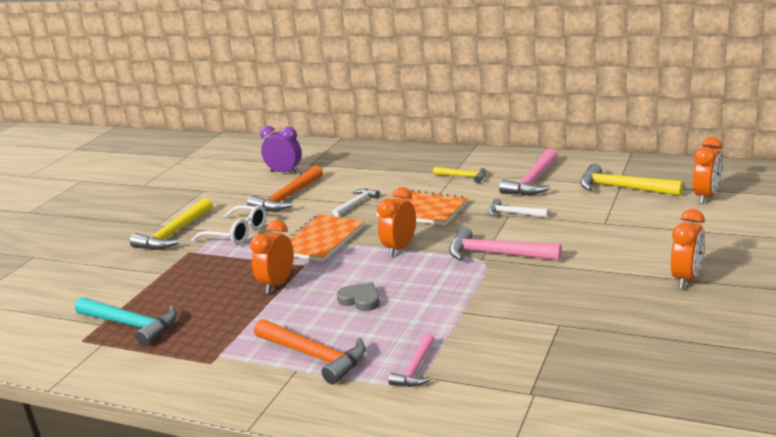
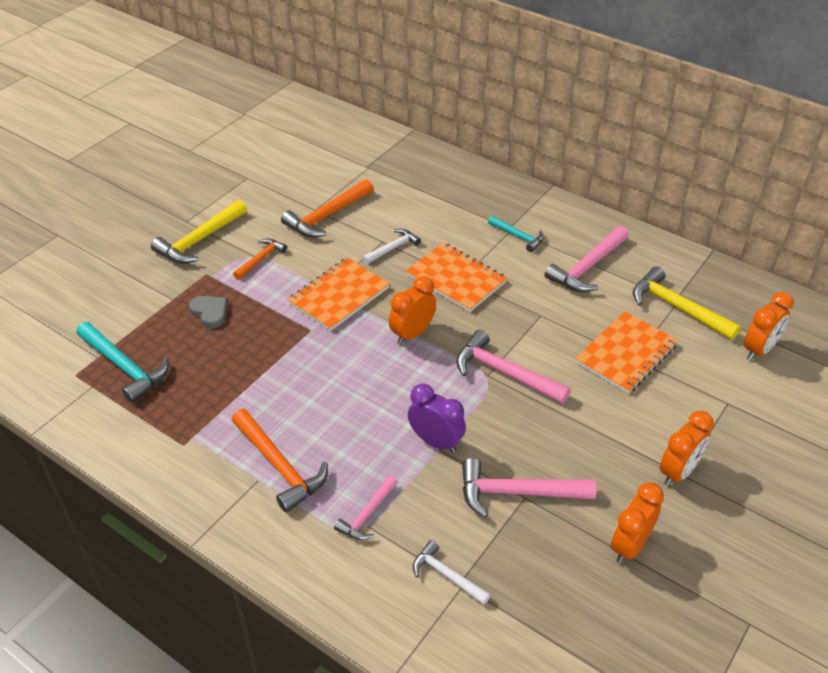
camera: 10 degrees right, 20 degrees up
white glasses [191,205,266,244] -> orange hammer [233,238,287,280]
orange clock [250,220,293,294] -> orange clock moved to [611,482,664,564]
purple clock [260,126,302,174] -> purple clock moved to [408,384,466,453]
grey heart [336,282,380,311] -> grey heart moved to [189,296,228,329]
yellow hammer [433,167,487,183] -> turquoise hammer [488,216,544,252]
white hammer [488,199,549,218] -> white hammer moved to [413,540,490,605]
none -> pink hammer [462,458,596,518]
none -> orange notebook [575,311,678,394]

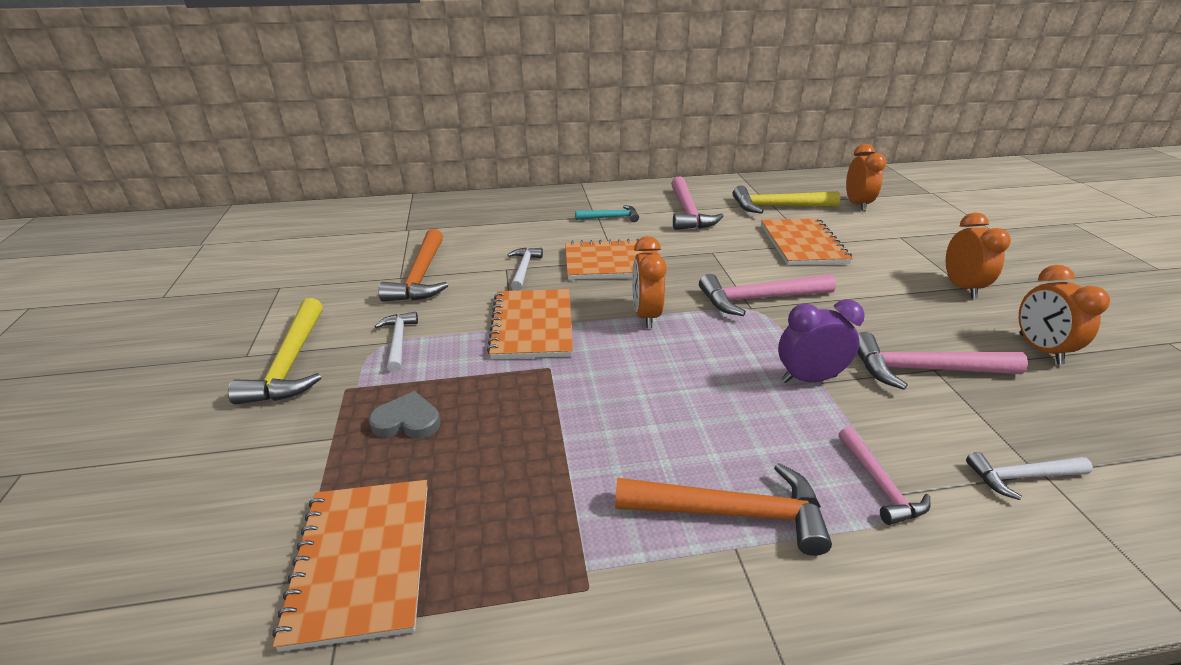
camera: 45 degrees left, 10 degrees down
turquoise hammer [77,322,169,403] -> orange notebook [273,480,428,652]
orange hammer [233,238,287,280] -> white hammer [375,312,418,372]
pink hammer [462,458,596,518] -> pink hammer turned 45 degrees clockwise [857,332,1028,390]

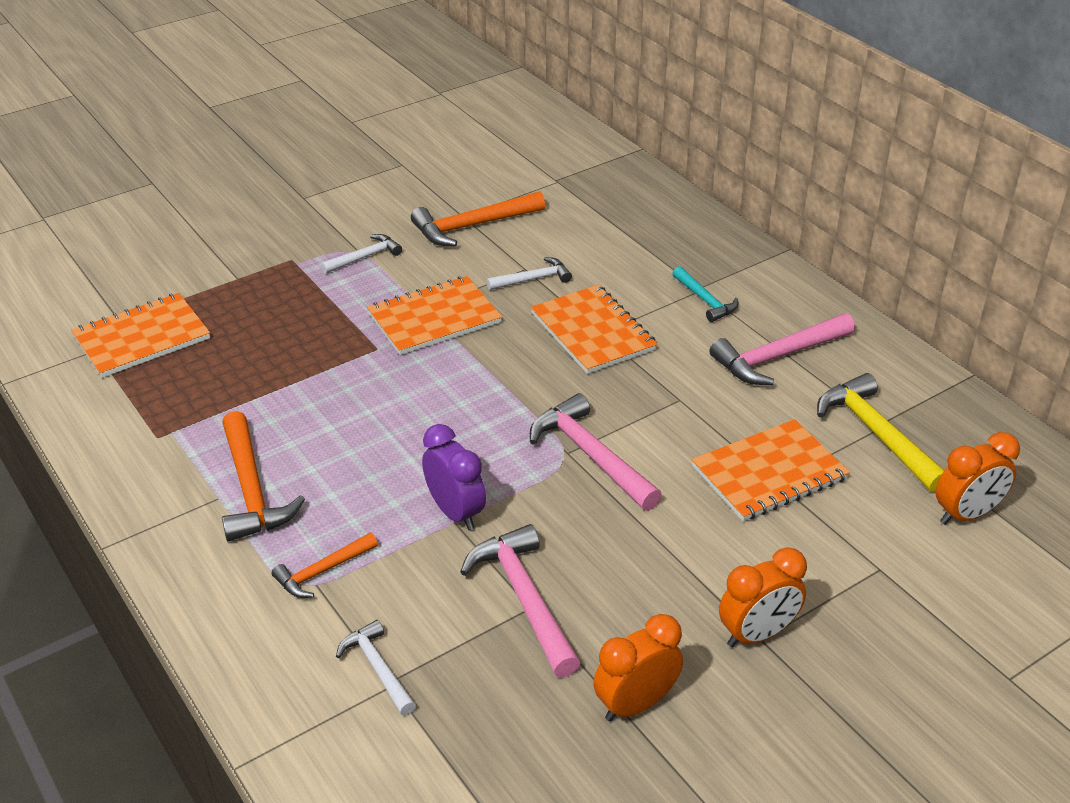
camera: 65 degrees right, 5 degrees up
yellow hammer [228,298,323,404] -> none
grey heart [369,391,440,439] -> none
orange clock [632,236,667,328] -> none
pink hammer [839,427,931,525] -> orange hammer [272,533,378,598]

